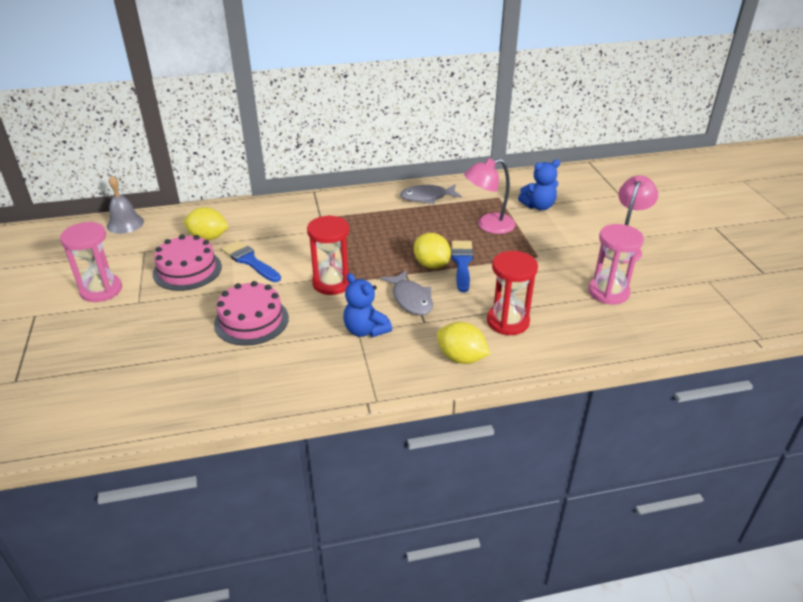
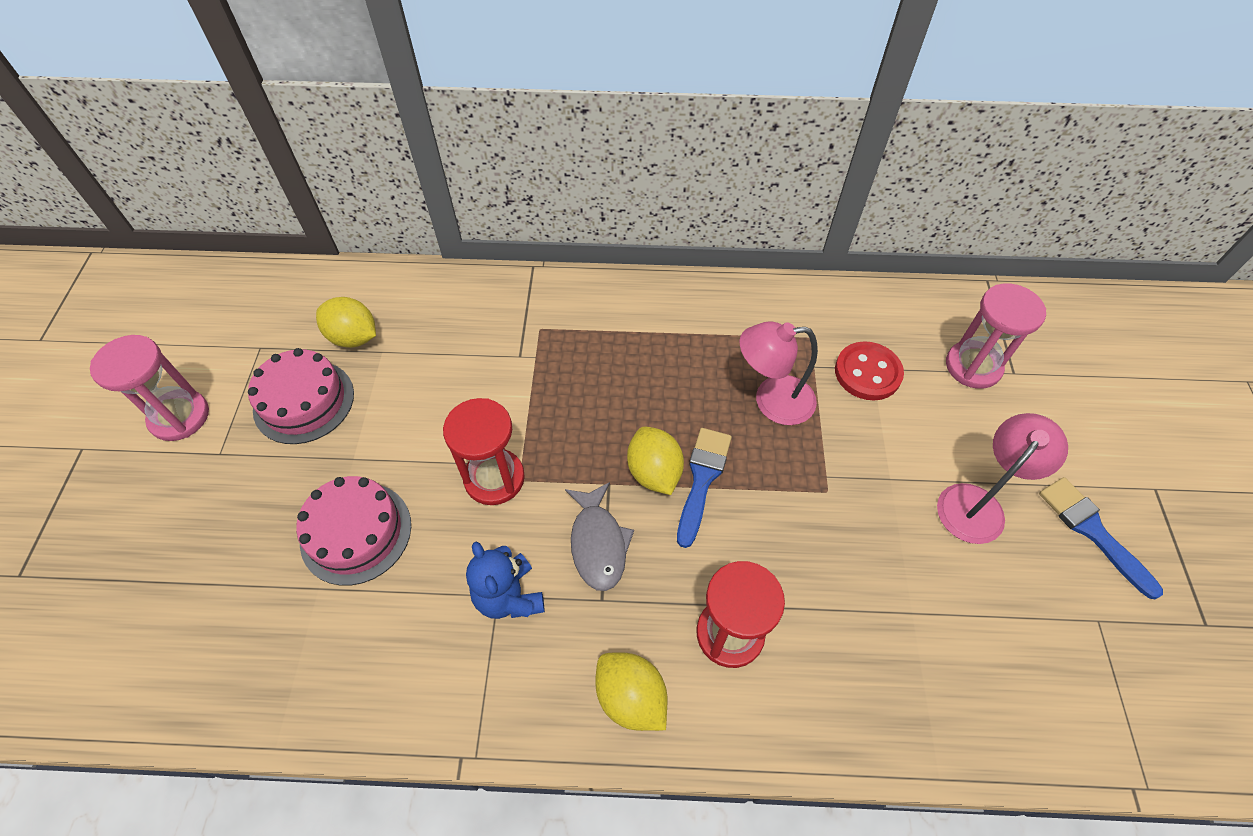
camera: 15 degrees right, 20 degrees up
grey bell [107,176,144,234] -> none
blue brush [222,241,281,282] -> blue brush moved to [1039,477,1163,599]
grey fish [400,184,462,204] -> none
blue teddy bear [518,160,560,210] -> red button [835,341,904,400]
pink hourglass [588,224,644,304] -> pink hourglass moved to [946,284,1046,389]

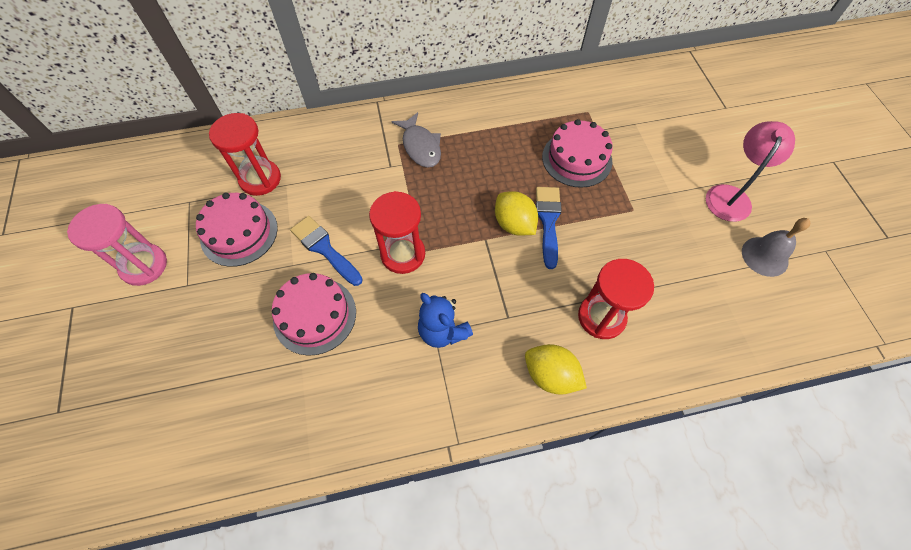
camera: 15 degrees left, 5 degrees up
yellow lemon [316,297,376,348] -> red hourglass [209,113,281,196]
grey fish [565,482,634,591] -> grey fish moved to [392,112,441,168]
pink lamp [739,321,818,425] -> pink cake [542,119,613,188]
red button [835,341,904,400] -> none
pink hourglass [946,284,1046,389] -> none
blue brush [1039,477,1163,599] -> blue brush moved to [290,216,363,286]
none -> grey bell [742,218,810,277]

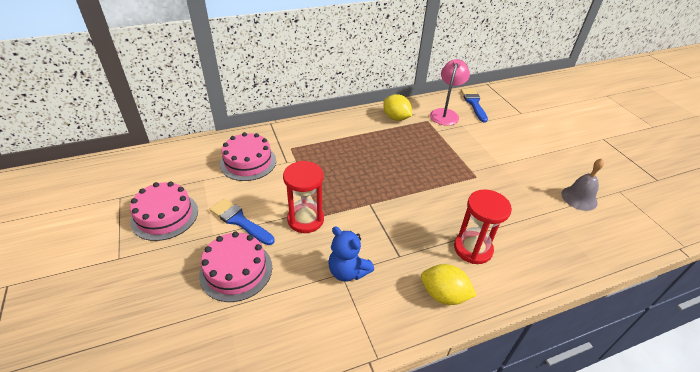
camera: 10 degrees left, 20 degrees down
pink hourglass [67,204,167,286] -> none
red hourglass [209,113,281,196] -> none
grey fish [392,112,441,168] -> none
yellow lemon [495,191,538,236] -> yellow lemon moved to [383,94,412,121]
blue brush [536,187,562,269] -> blue brush moved to [461,89,488,122]
pink cake [542,119,613,188] -> pink cake moved to [220,132,276,181]
pink lamp [706,121,795,222] -> pink lamp moved to [430,59,470,126]

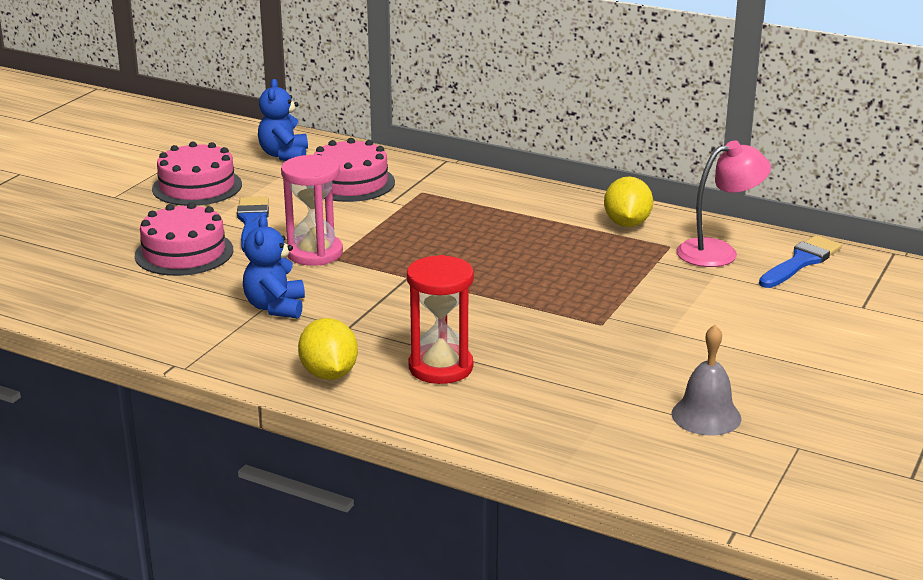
camera: 50 degrees right, 15 degrees down
red hourglass [283,161,324,233] -> pink hourglass [281,155,343,266]
none -> blue teddy bear [258,79,308,161]

